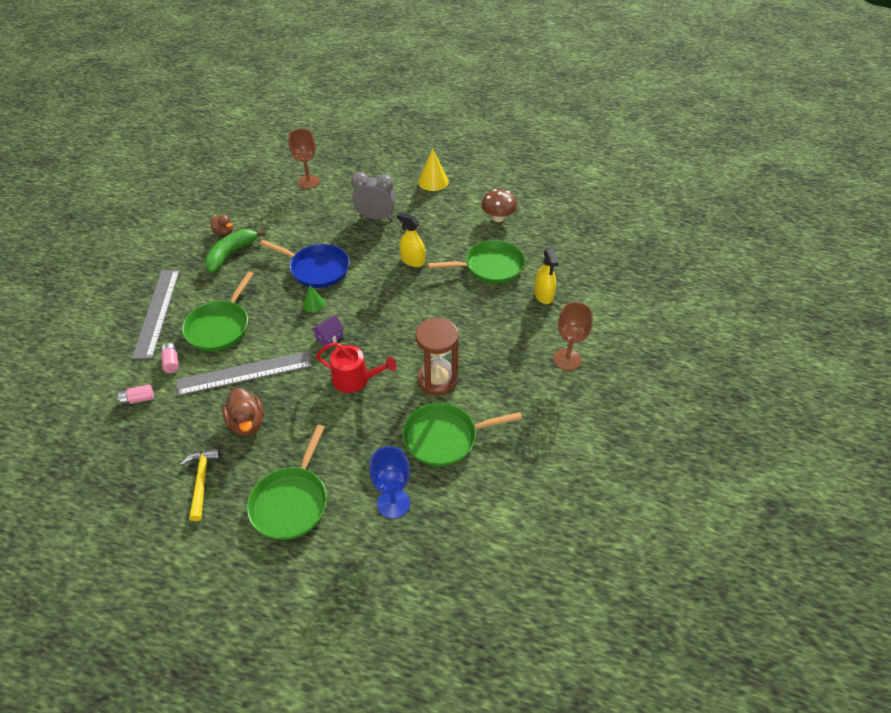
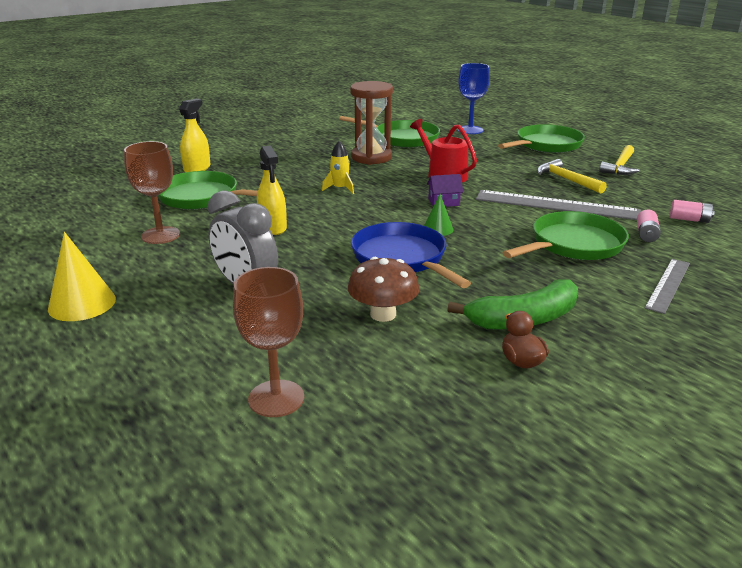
camera: 145 degrees left, 20 degrees down
grey ruler [132,270,180,359] -> grey ruler [645,259,690,314], size x0.59
brown duck [222,388,264,437] -> yellow hammer [537,159,607,194]
brown mushroom [481,189,517,222] -> brown mushroom moved to [348,257,420,322]
brown goblet [553,302,593,371] -> brown goblet moved to [124,141,180,244]
none -> yellow rocket [322,141,354,194]

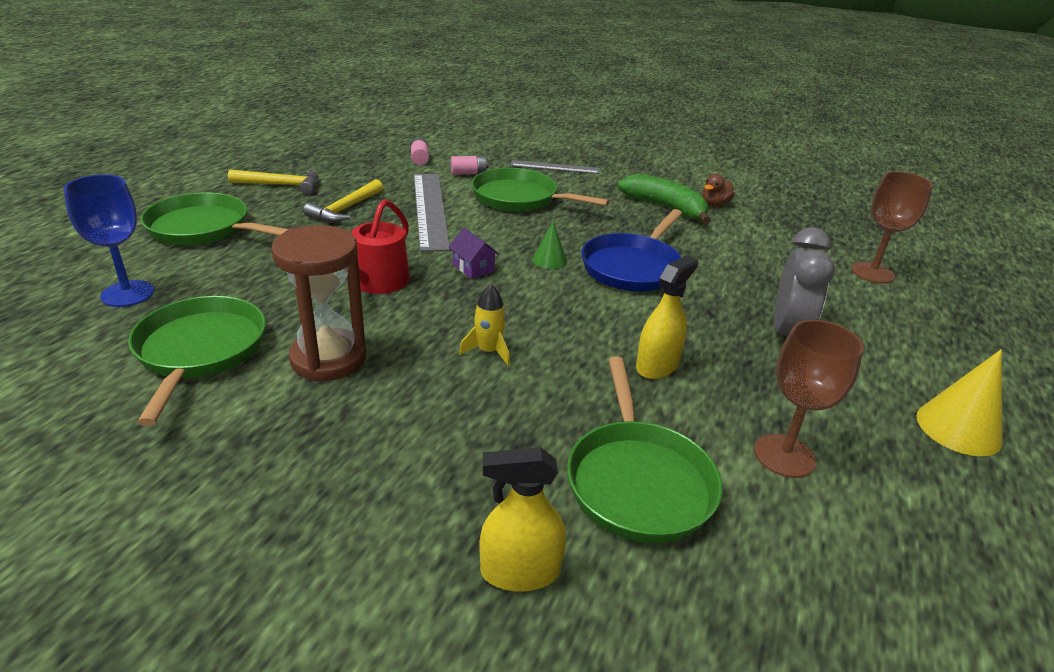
camera: 120 degrees left, 5 degrees up
brown mushroom [348,257,420,322] -> none

